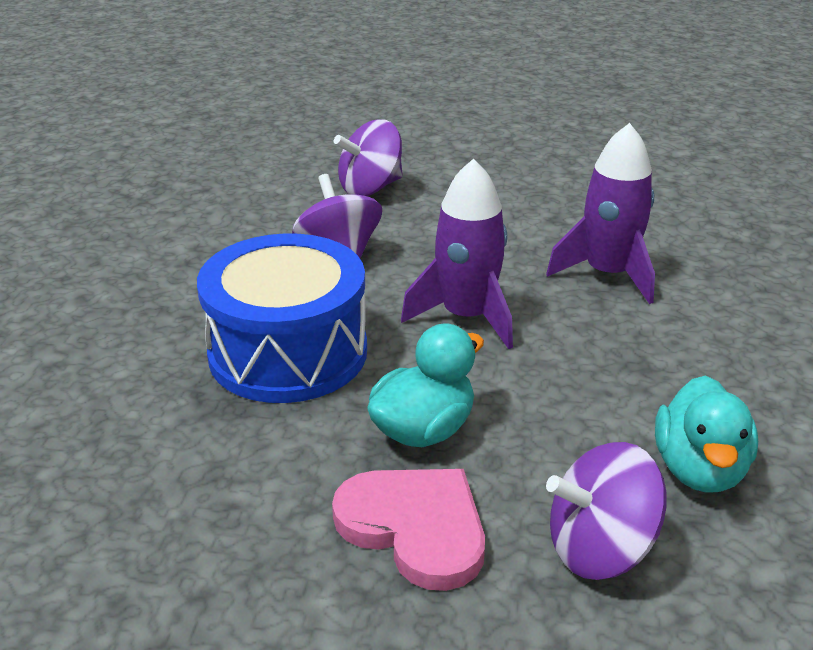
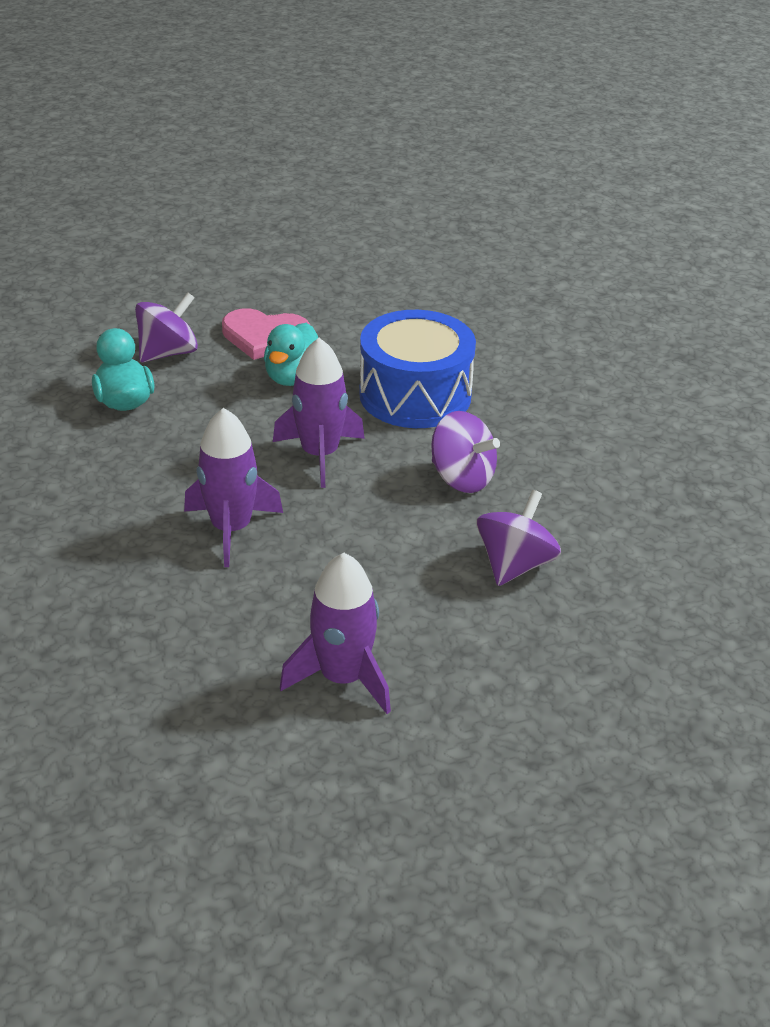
camera: 150 degrees right, 5 degrees up
none -> purple rocket [280,553,391,714]

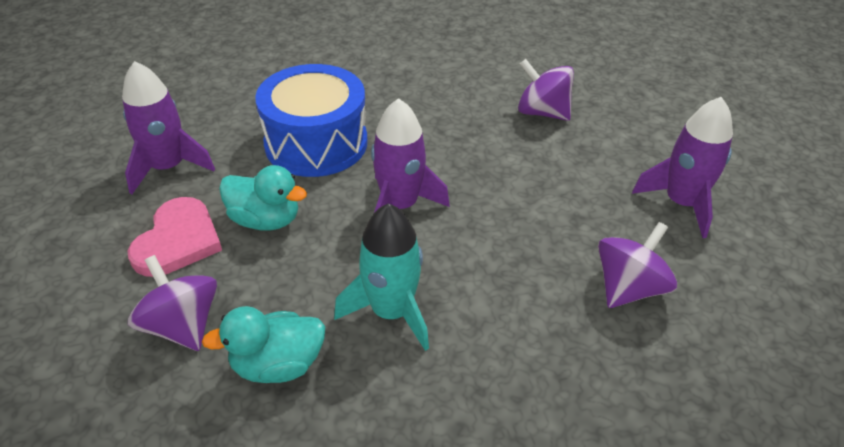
camera: 85 degrees left, 5 degrees up
purple rocket [184,408,283,567] -> purple rocket moved to [122,61,215,194]
purple spinning top [431,411,500,493] -> purple spinning top moved to [598,222,677,308]
none -> turquoise rocket [334,203,429,351]

